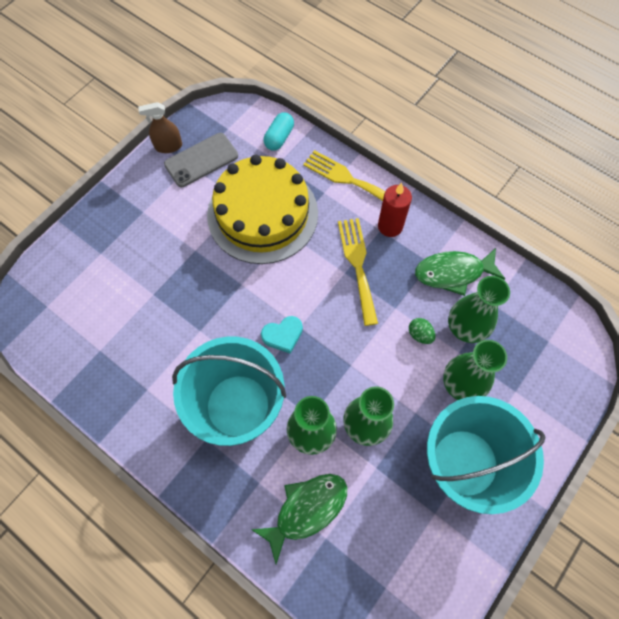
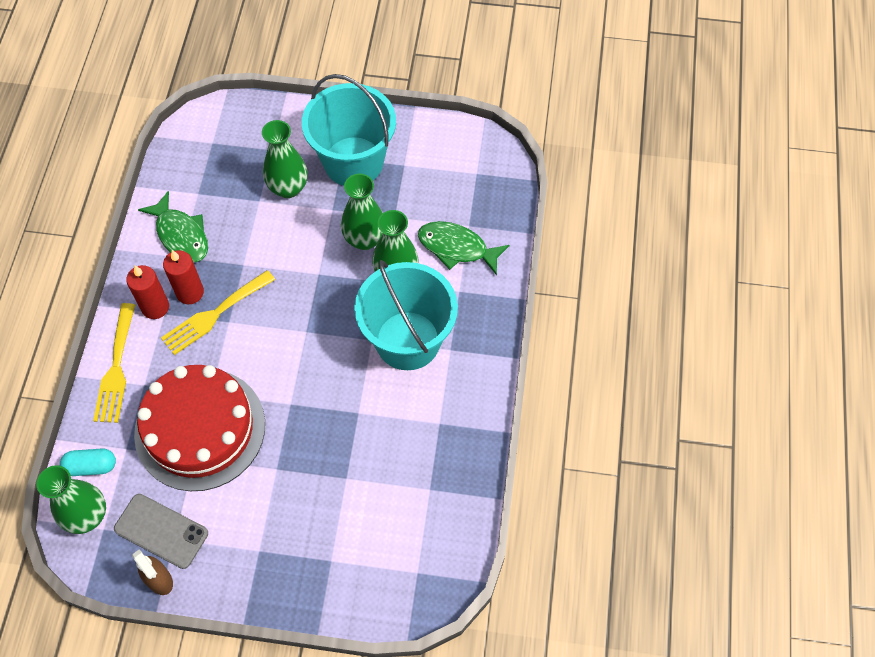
camera: 120 degrees left, 5 degrees down
yellow cake [207,154,318,264] -> red cake [134,365,265,491]
turquoise heart [261,316,303,354] -> none
green egg [409,318,436,344] -> none
green vase [448,276,510,343] -> green vase moved to [37,465,106,534]
none -> red candle [163,250,204,304]

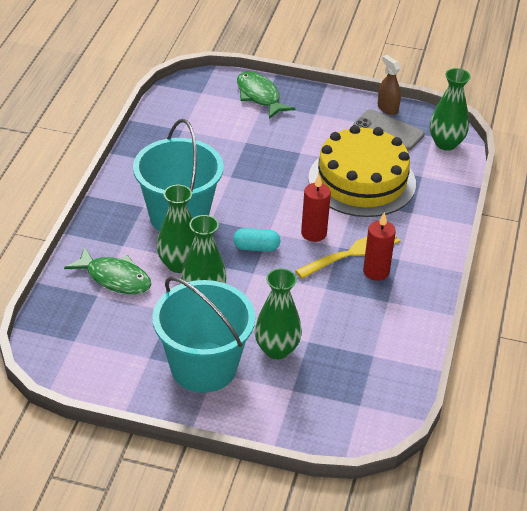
camera: 175 degrees left, 20 degrees down
turquoise capsule [60,448,116,476] -> turquoise capsule moved to [233,228,280,252]
yellow fork [93,303,135,423] -> none
red candle [126,265,169,319] -> red candle moved to [301,175,331,242]
red cake [134,365,265,491] -> yellow cake [308,125,416,217]
green fish [138,191,208,262] -> green fish moved to [237,71,295,119]

